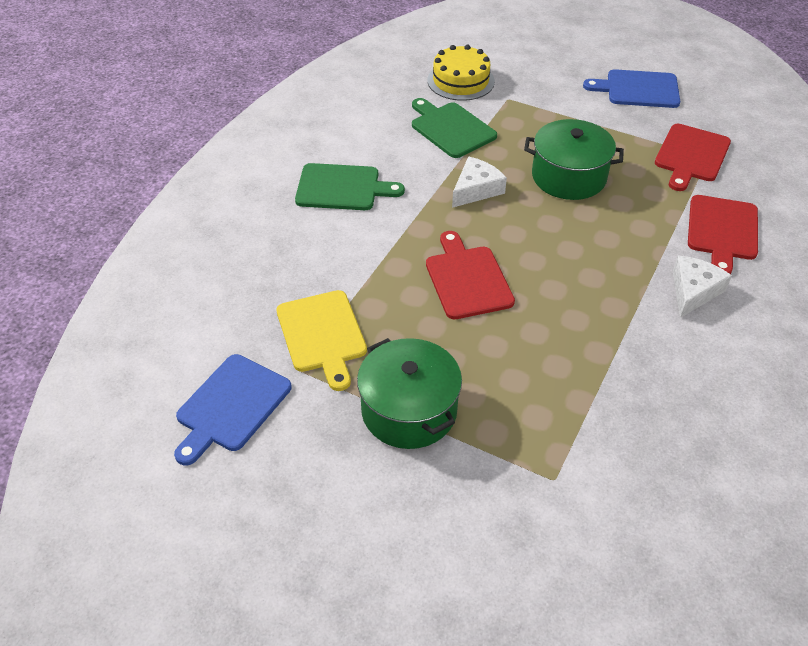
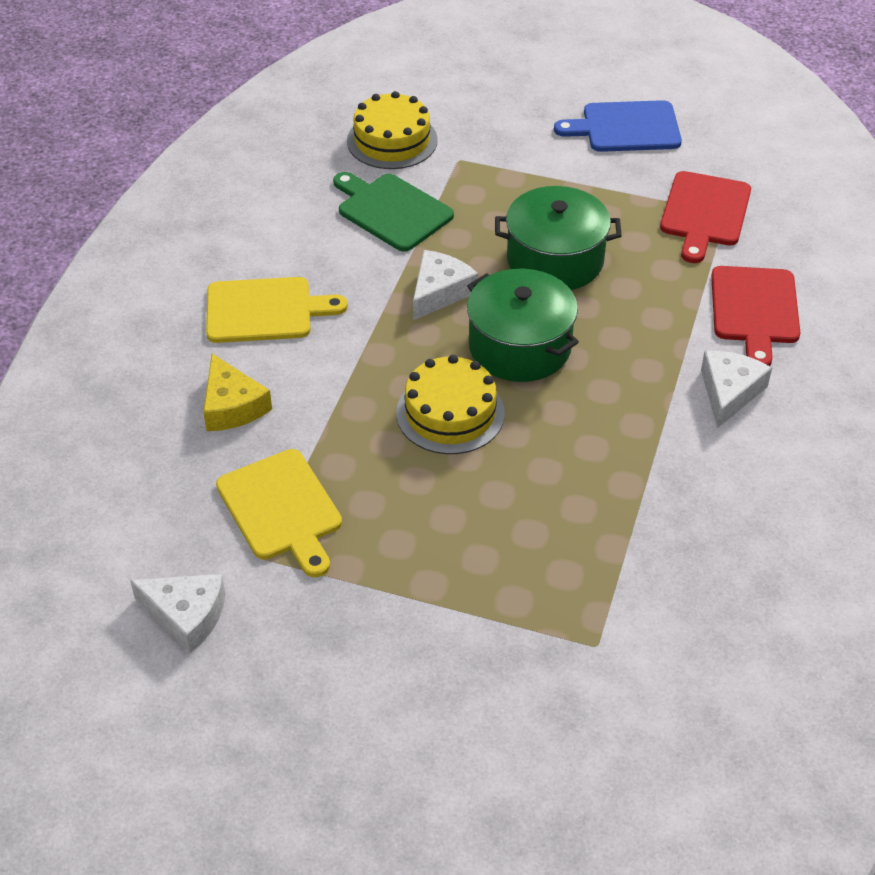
camera: 10 degrees left, 0 degrees up
blue cutting board [174,354,292,466] -> white cheese [130,574,225,653]
green cutting board [295,163,405,210] -> yellow cutting board [206,277,348,343]
green pot [357,338,462,449] -> green pot moved to [467,269,579,382]
red cutting board [426,231,515,319] -> yellow cake [396,355,505,454]
none -> yellow cheese [203,354,272,431]

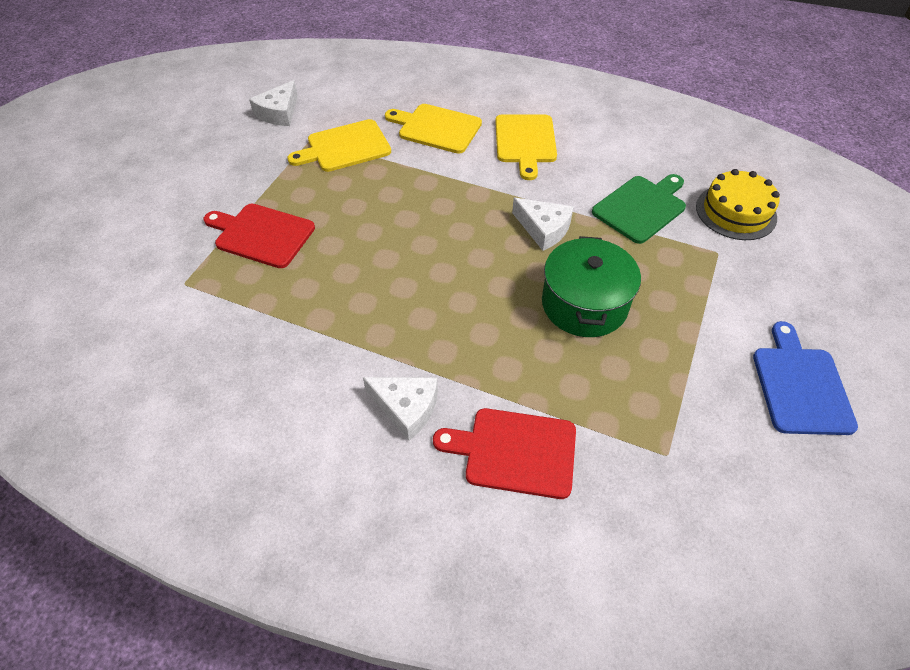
camera: 95 degrees right, 5 degrees up
yellow cheese [203,354,272,431] -> yellow cutting board [385,104,482,154]
yellow cake [396,355,505,454] -> none
green pot [467,269,579,382] -> none
red cutting board [660,171,751,263] -> red cutting board moved to [204,204,315,268]

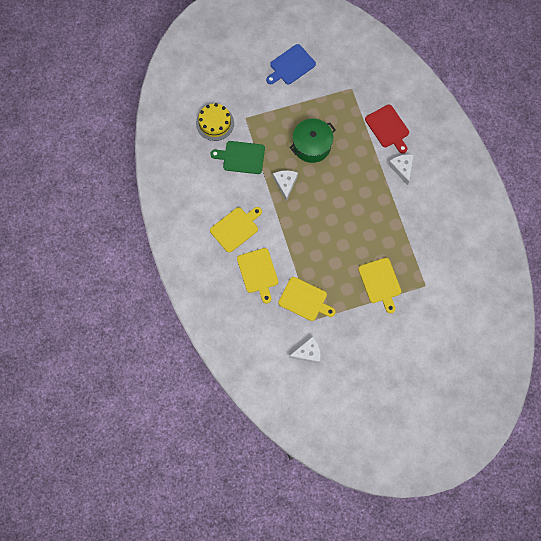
camera: 130 degrees left, 20 degrees up
red cutting board [204,204,315,268] -> yellow cutting board [358,258,401,313]

